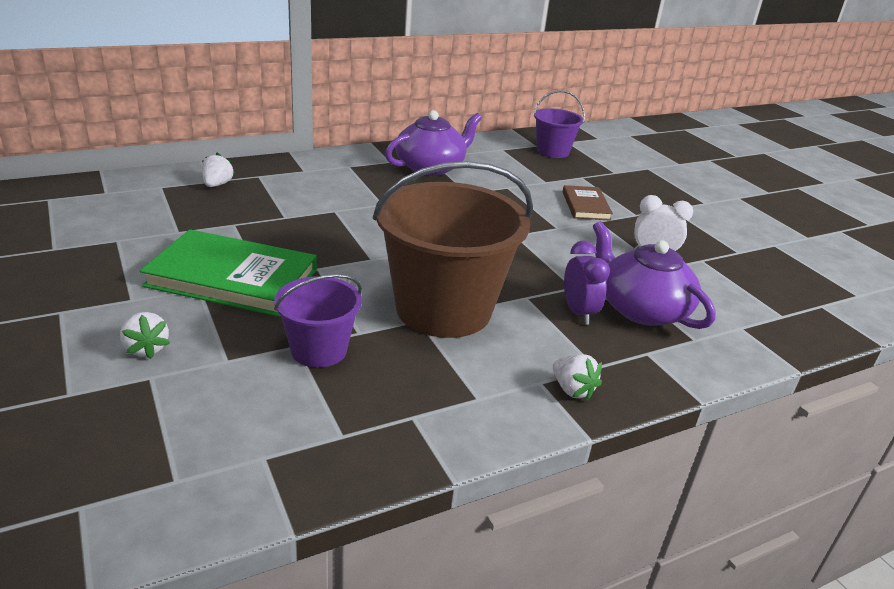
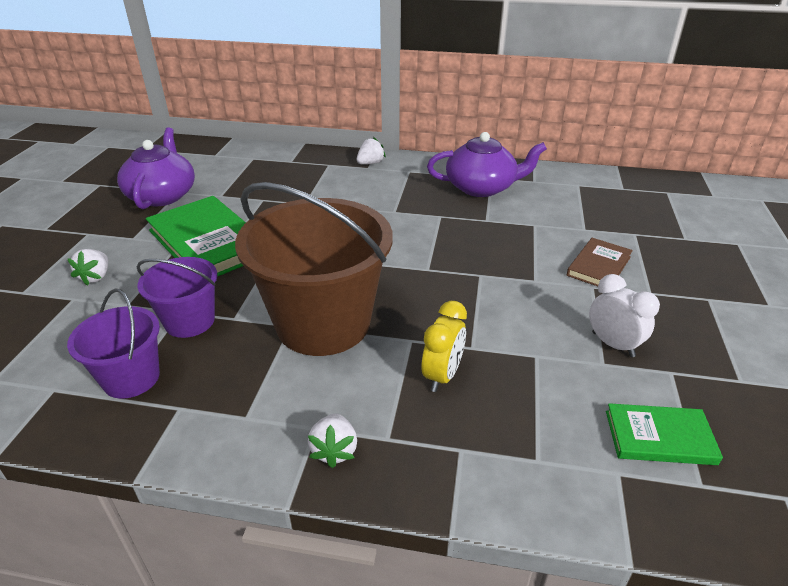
camera: 40 degrees right, 5 degrees up
white strawberry [202,153,235,187] -> white strawberry moved to [356,137,386,165]
purple bucket [533,90,585,158] -> purple bucket moved to [67,289,160,399]
purple clock [564,241,610,325] -> yellow clock [422,301,467,392]
purple teapot [593,221,715,329] -> purple teapot moved to [117,128,195,209]
none -> green book [606,403,723,465]

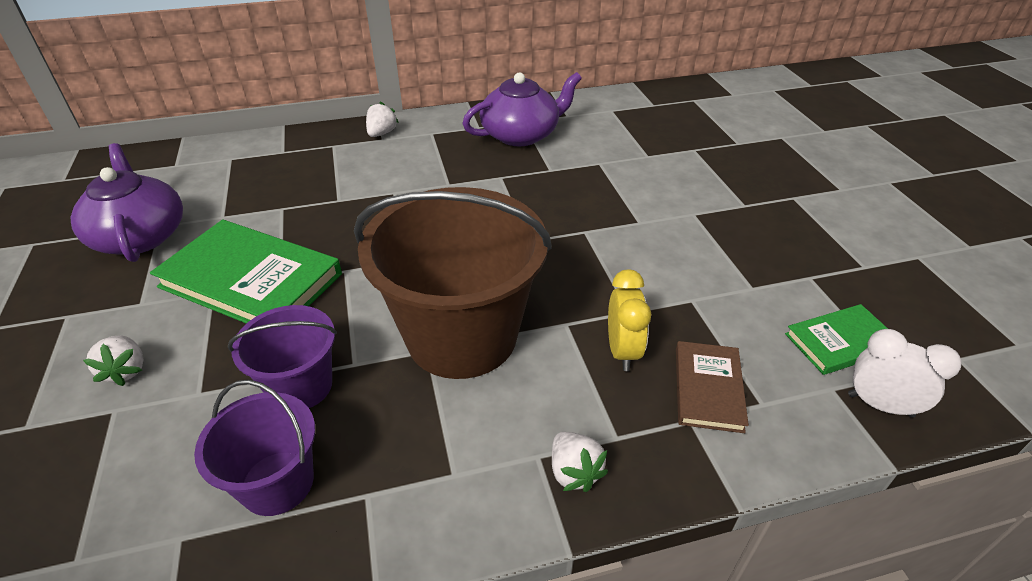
camera: 25 degrees left, 5 degrees up
brown book [567,238,633,286] -> brown book moved to [676,341,749,433]
white clock [589,274,660,357] -> white clock moved to [848,329,961,418]

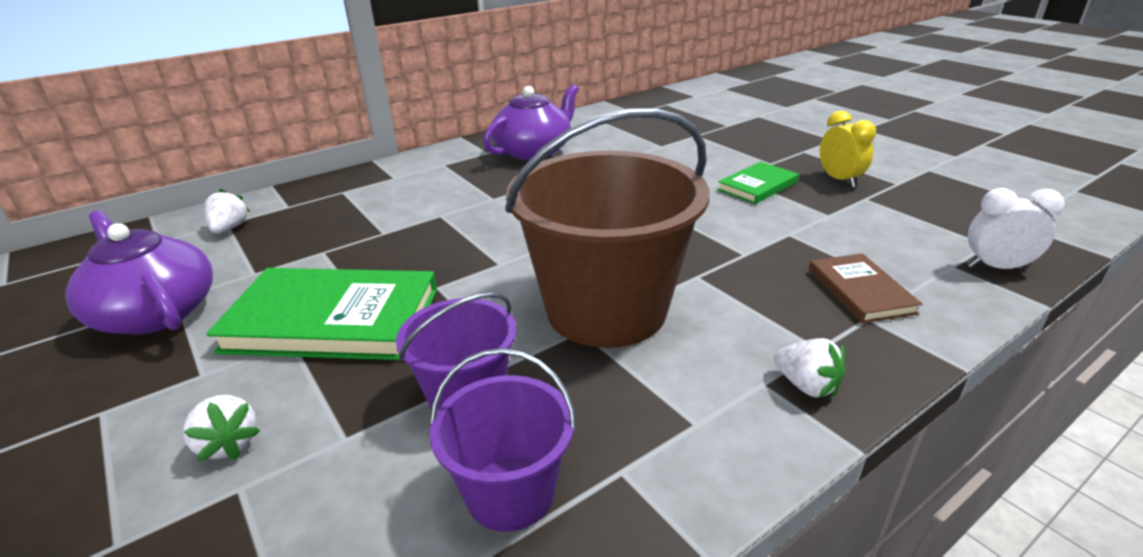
camera: 20 degrees left, 10 degrees down
white strawberry [366,102,399,137] -> white strawberry moved to [204,189,250,233]
yellow clock [608,269,651,371] -> yellow clock moved to [820,111,876,187]
green book [785,304,888,375] -> green book moved to [717,162,799,204]

